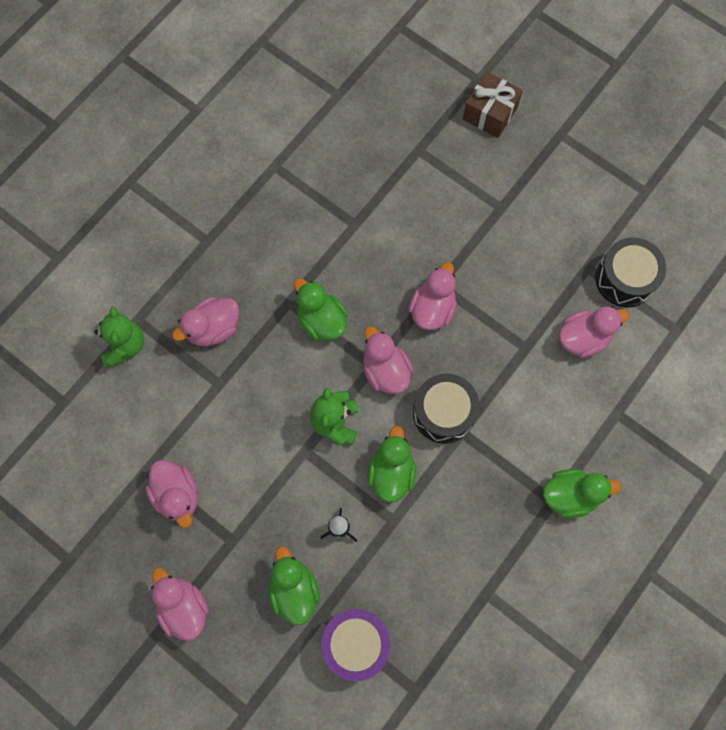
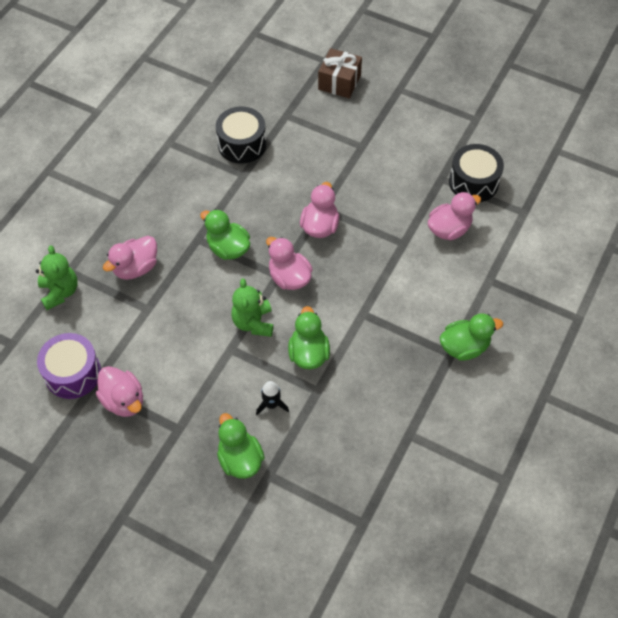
camera: 10 degrees left, 15 degrees down
pink duck [151,568,209,641] -> none
purple drum [321,609,390,681] -> purple drum moved to [37,333,101,399]
black drum [413,373,479,444] -> black drum moved to [216,106,266,164]

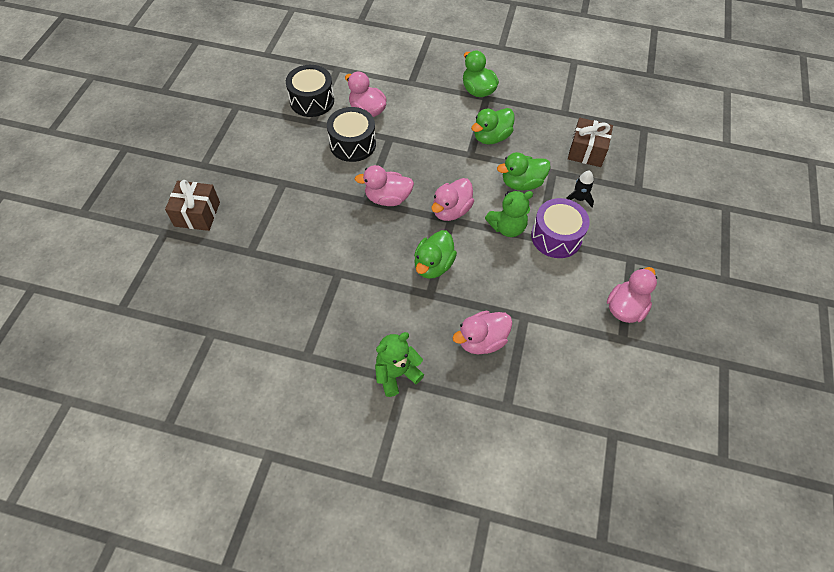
camera: 105 degrees left, 0 degrees up
green teddy bear [36,245,78,310] -> green teddy bear moved to [375,332,424,397]
purple drum [37,333,101,399] -> purple drum moved to [531,198,590,258]
pink duck [103,236,157,280] -> pink duck turned 120 degrees clockwise [452,311,512,354]
black drum [216,106,266,164] -> black drum moved to [327,107,376,162]
green duck [217,413,265,479] -> green duck moved to [471,108,515,144]
none -> brown gift [568,118,613,167]

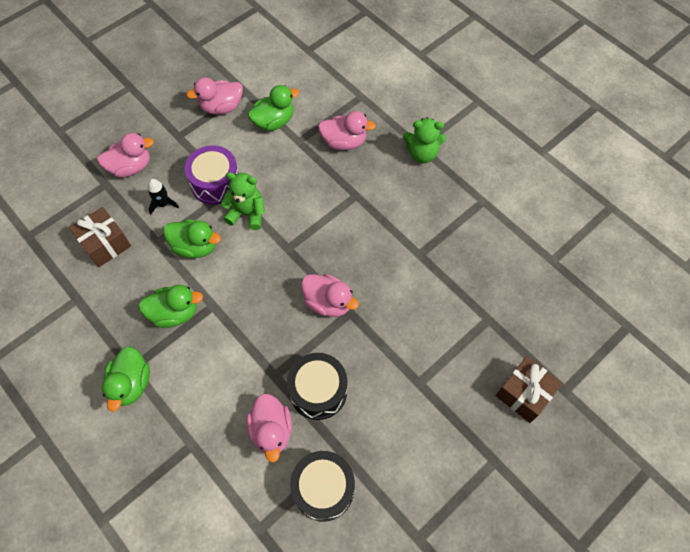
camera: 145 degrees left, 5 degrees up
green duck [414,230,457,279] -> green duck moved to [248,85,299,131]
pink duck [431,178,474,221] -> pink duck moved to [97,133,154,177]

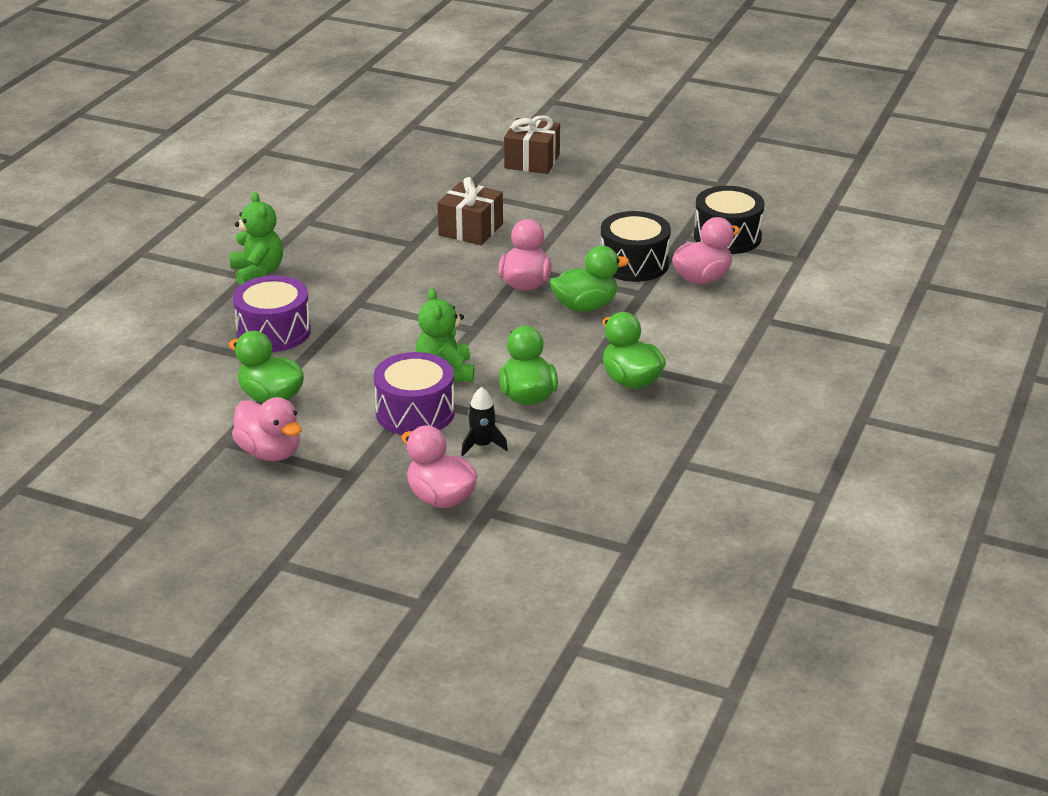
camera: 115 degrees left, 30 degrees down
brown gift [69,207,131,267] -> brown gift moved to [437,177,503,245]
green duck [102,346,150,412] -> green duck moved to [550,246,629,312]
pink duck [318,111,376,150] -> purple drum [233,276,311,352]

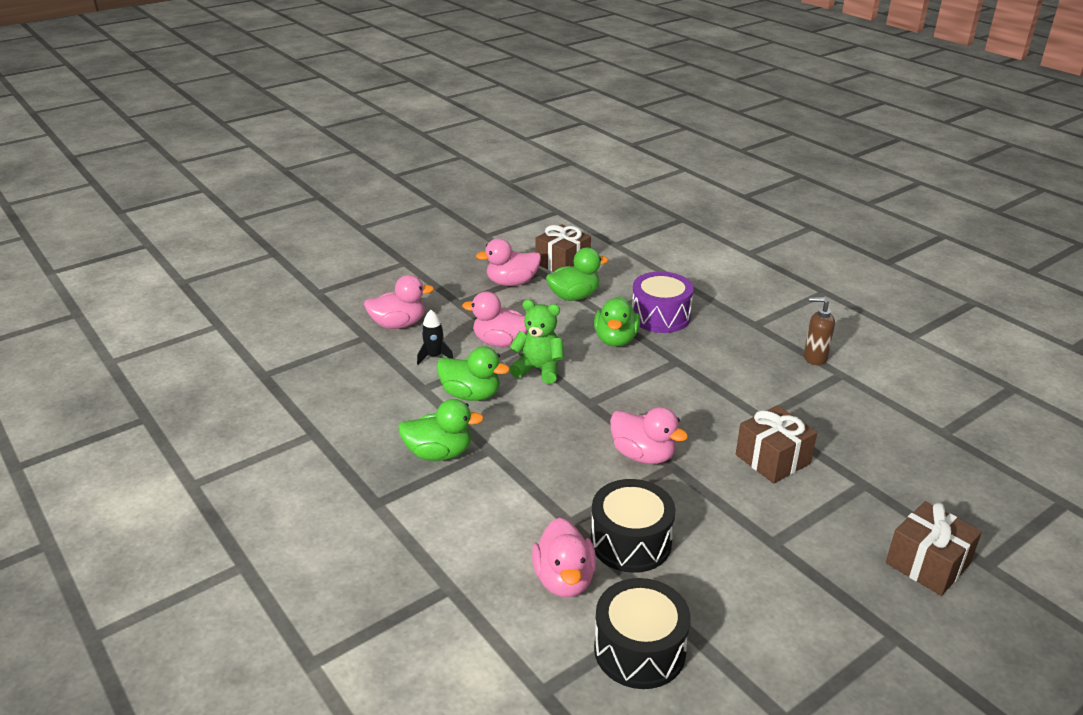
camera: 120 degrees right, 0 degrees up
green teddy bear [230,192,283,285] -> none
purple drum [374,352,455,435] -> pink duck [462,291,528,347]
green duck [550,246,629,312] -> green duck moved to [594,296,640,347]
none -> brown gift [535,224,591,272]
none -> brown soap dispenser [804,297,835,365]

